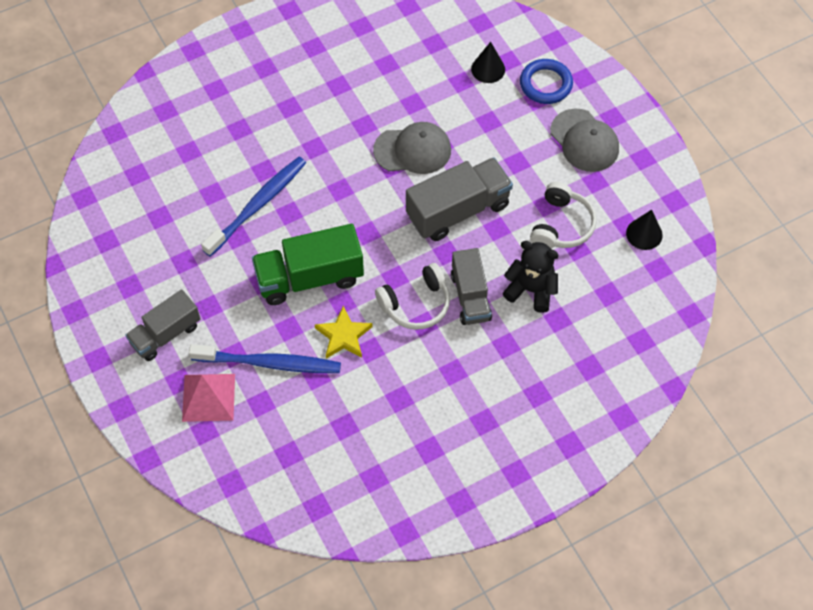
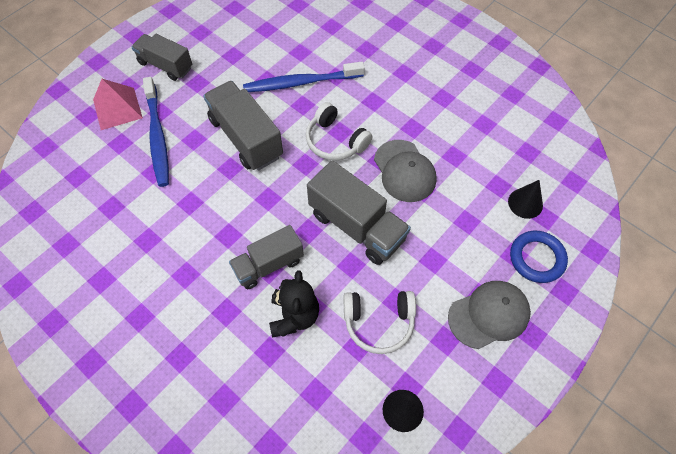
camera: 70 degrees right, 0 degrees up
blue toothbrush [201,157,306,257] -> blue toothbrush turned 150 degrees clockwise [243,62,365,92]
green truck [252,224,364,305] -> grey truck [203,81,283,171]
yellow star [315,306,373,359] -> none
white headphones [375,263,450,330] -> white headphones moved to [306,102,372,160]
grey cap [550,109,619,172] -> grey cap turned 150 degrees counterclockwise [448,281,531,349]

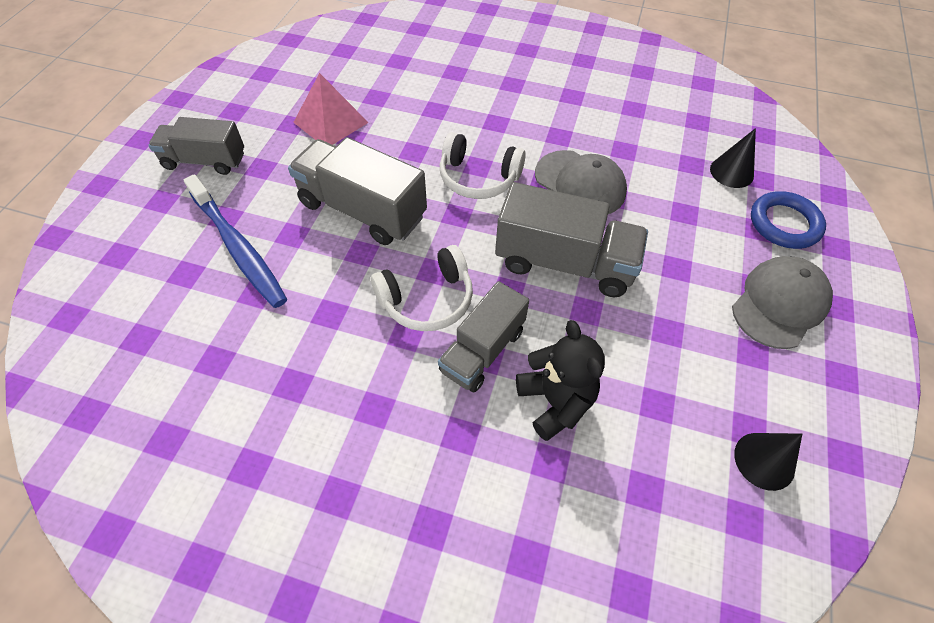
camera: 25 degrees left, 5 degrees down
pink pyramid [93,79,143,130] -> pink pyramid moved to [293,73,369,145]
blue toothbrush [243,62,365,92] -> none
white headphones [344,291,416,354] -> white headphones moved to [371,245,473,331]

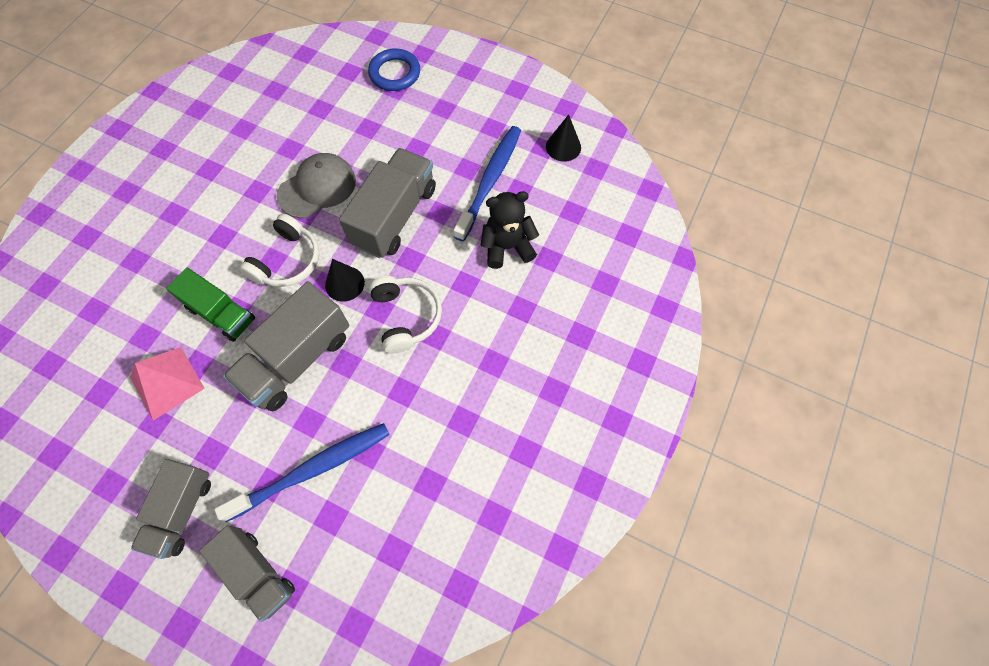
camera: 80 degrees left, 10 degrees up
grey truck [438,281,529,392] -> grey truck moved to [199,525,295,622]
black cone [710,128,756,188] -> black cone moved to [325,259,365,302]
grey cap [732,256,833,349] -> none
none -> green truck [166,268,255,342]
none -> blue toothbrush [454,126,521,241]

